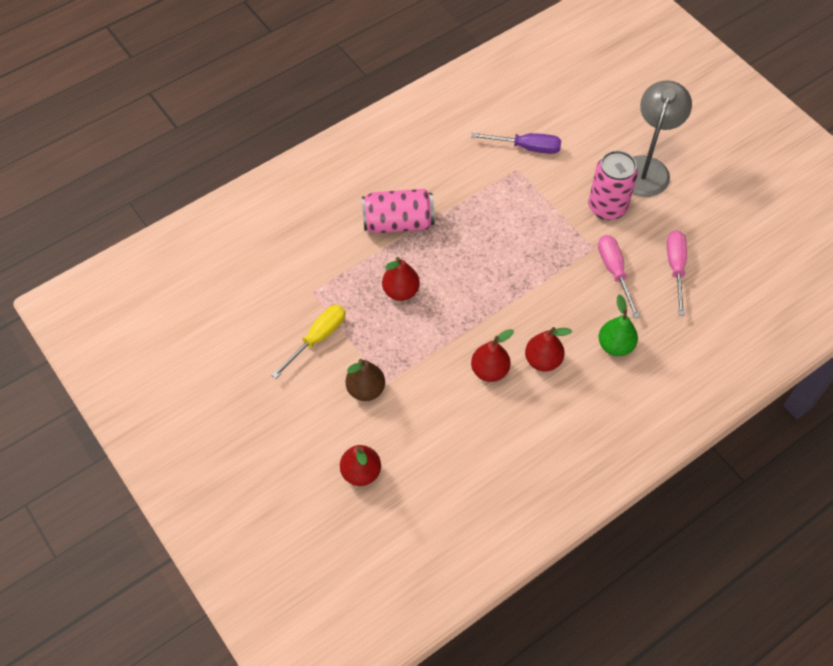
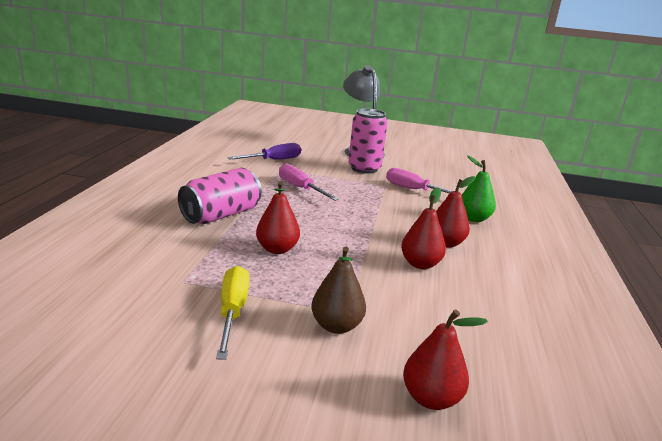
camera: 45 degrees left, 35 degrees down
pink screwdriver [667,230,687,315] -> pink screwdriver moved to [279,163,339,201]

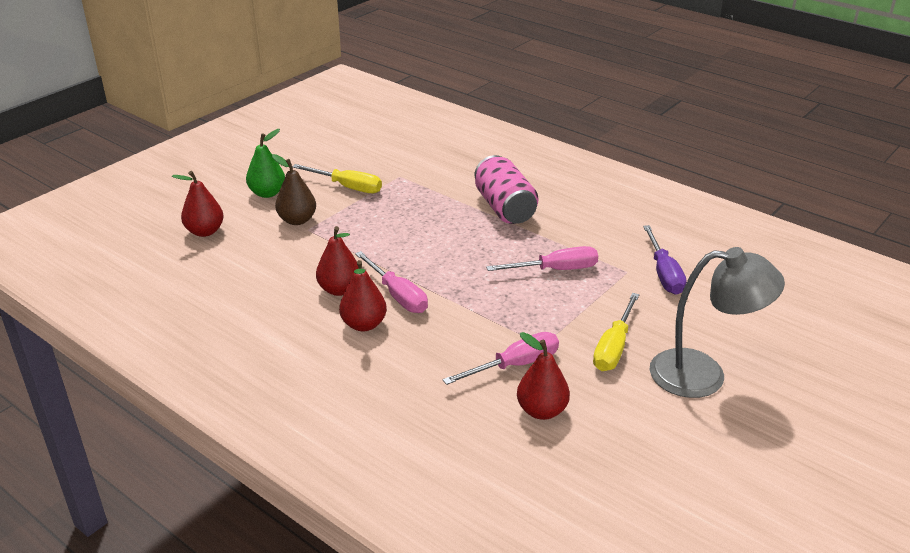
camera: 120 degrees right, 10 degrees up
red pear [256,181,300,254] -> red pear moved to [517,332,570,420]
pink can [348,108,388,174] -> yellow screwdriver [593,293,639,371]
green pear [462,155,496,222] -> green pear moved to [246,129,285,198]
none -> pink screwdriver [355,251,428,313]

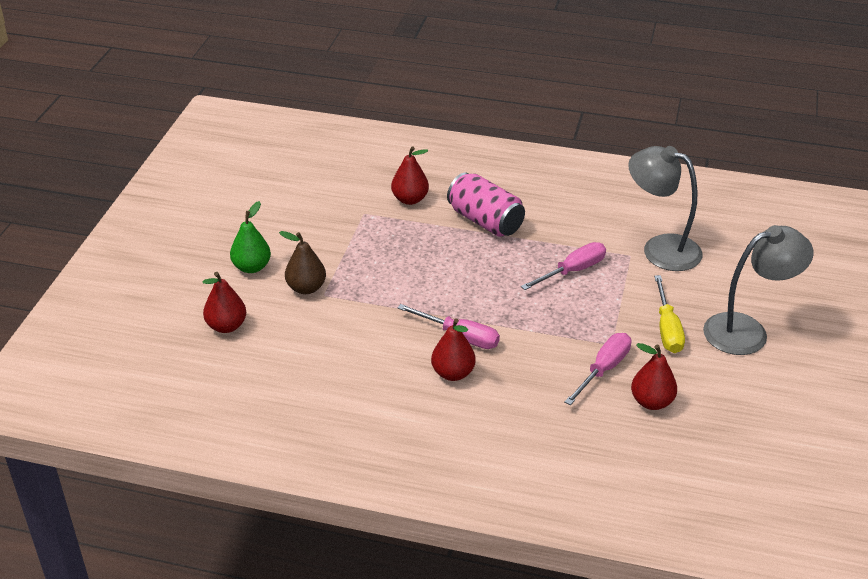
camera: 25 degrees left, 5 degrees up
yellow screwdriver [292,164,382,193] -> none
red pear [316,226,359,296] -> red pear moved to [391,146,429,205]
purple screwdriver [643,225,687,295] -> grey lamp [628,146,702,271]

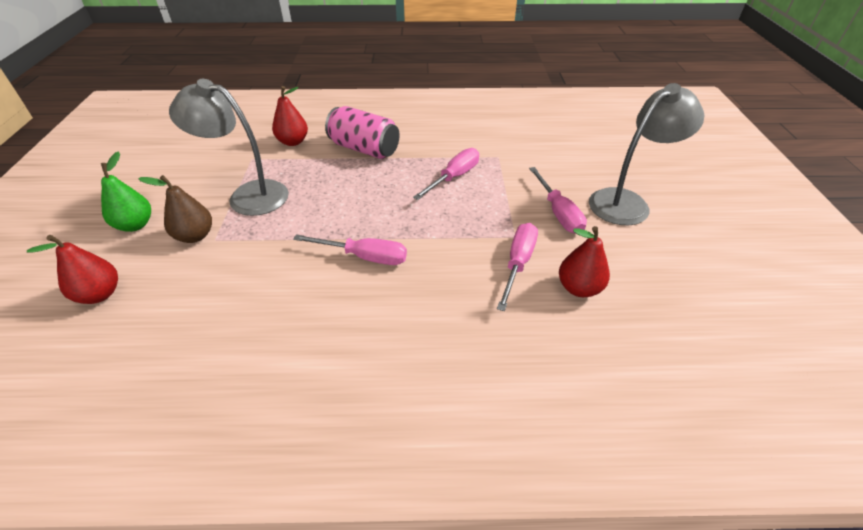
camera: 15 degrees left, 5 degrees up
red pear [431,318,476,381] -> none
grey lamp [628,146,702,271] -> grey lamp moved to [169,79,289,216]
yellow screwdriver [654,275,685,353] -> pink screwdriver [529,167,587,234]

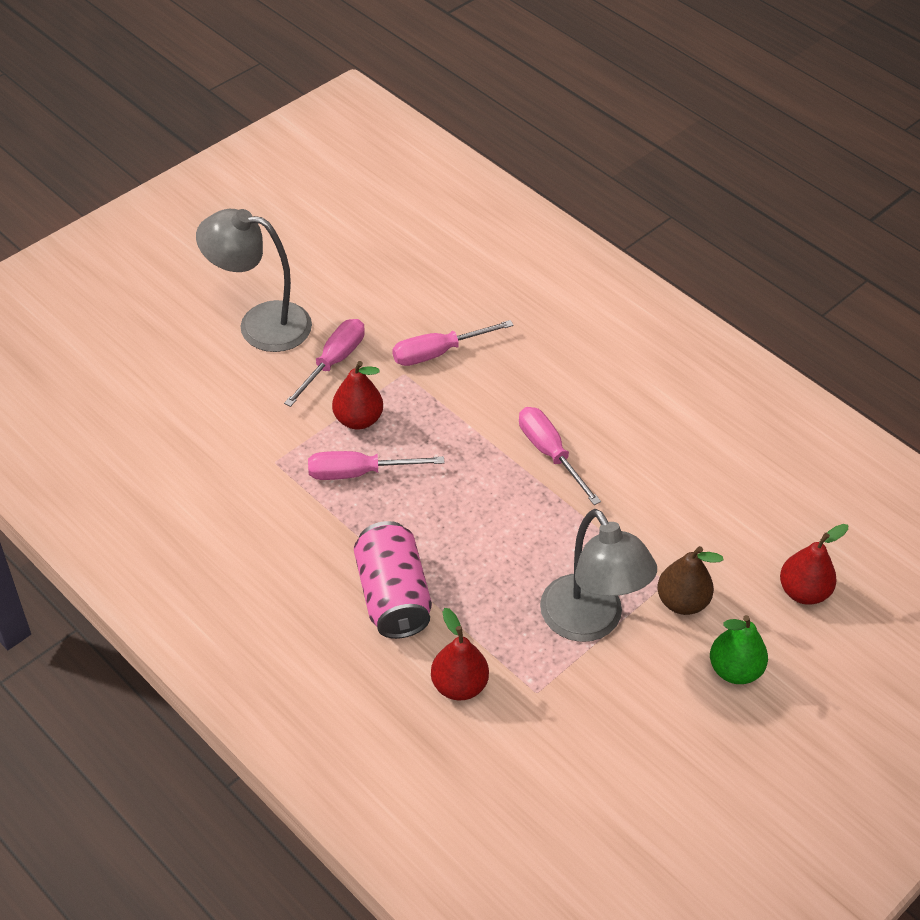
camera: 135 degrees left, 5 degrees up
red pear [559,226,610,297] -> red pear moved to [332,361,383,430]

